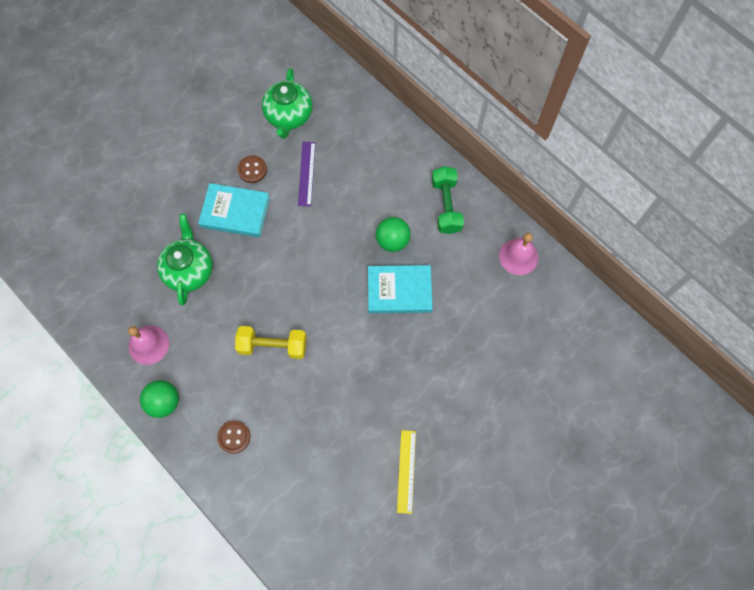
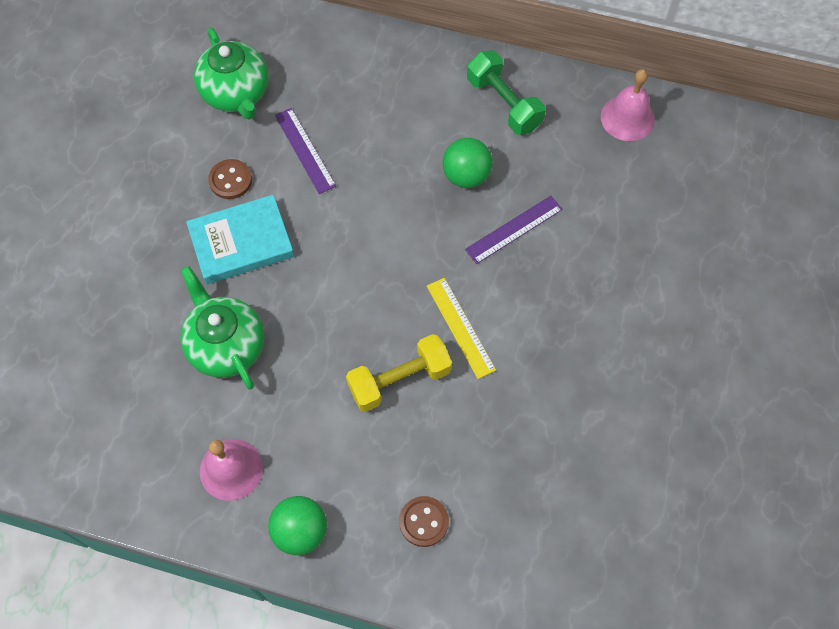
camera: 30 degrees left, 5 degrees down
turquoise book [368,265,433,313] -> purple ruler [465,196,563,264]
yellow ruler [397,430,416,514] -> yellow ruler moved to [427,278,496,379]

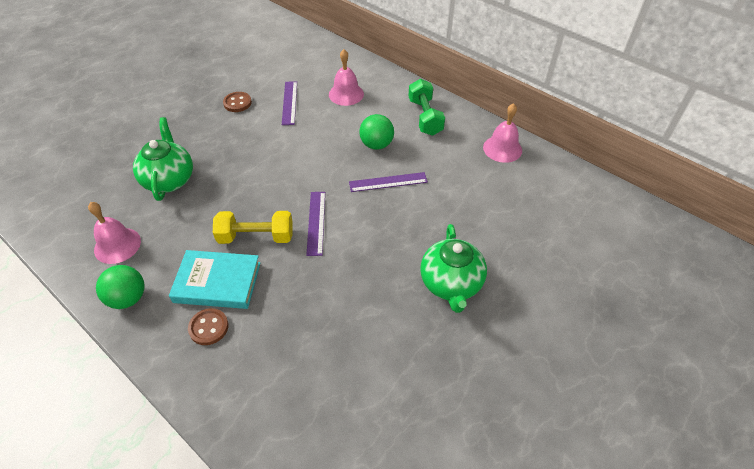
camera: 25 degrees right, 15 degrees down
turquoise book [186,195,294,284] -> turquoise book moved to [169,250,261,309]
green teapot [194,28,269,120] -> green teapot moved to [420,224,487,313]
yellow ruler [427,278,496,379] -> purple ruler [306,192,325,256]
none -> pink bell [329,49,364,106]

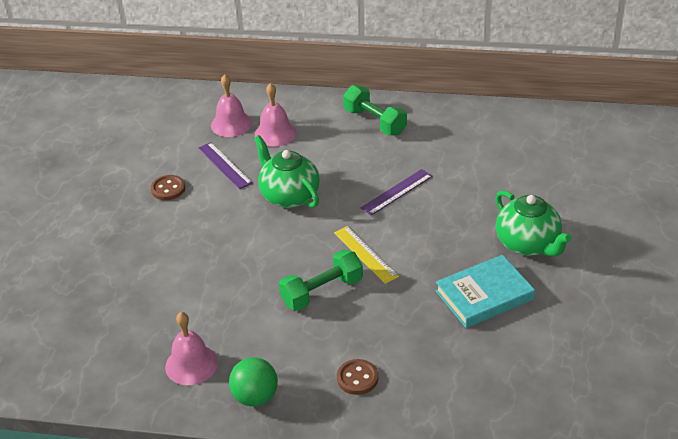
camera: 30 degrees left, 10 degrees down
green teapot [133,117,193,201] -> green teapot moved to [254,135,320,208]
turquoise book [169,250,261,309] -> turquoise book moved to [436,255,535,328]
yellow dumbbell [213,211,293,244] -> green dumbbell [279,250,363,311]
purple ruler [306,192,325,256] -> yellow ruler [334,226,399,284]
green ball [359,114,394,150] -> none
pink bell [483,103,522,163] -> pink bell moved to [211,74,252,137]

